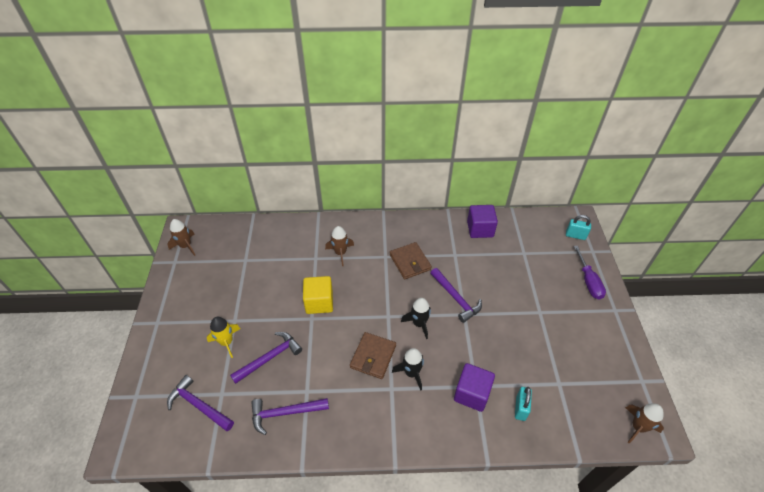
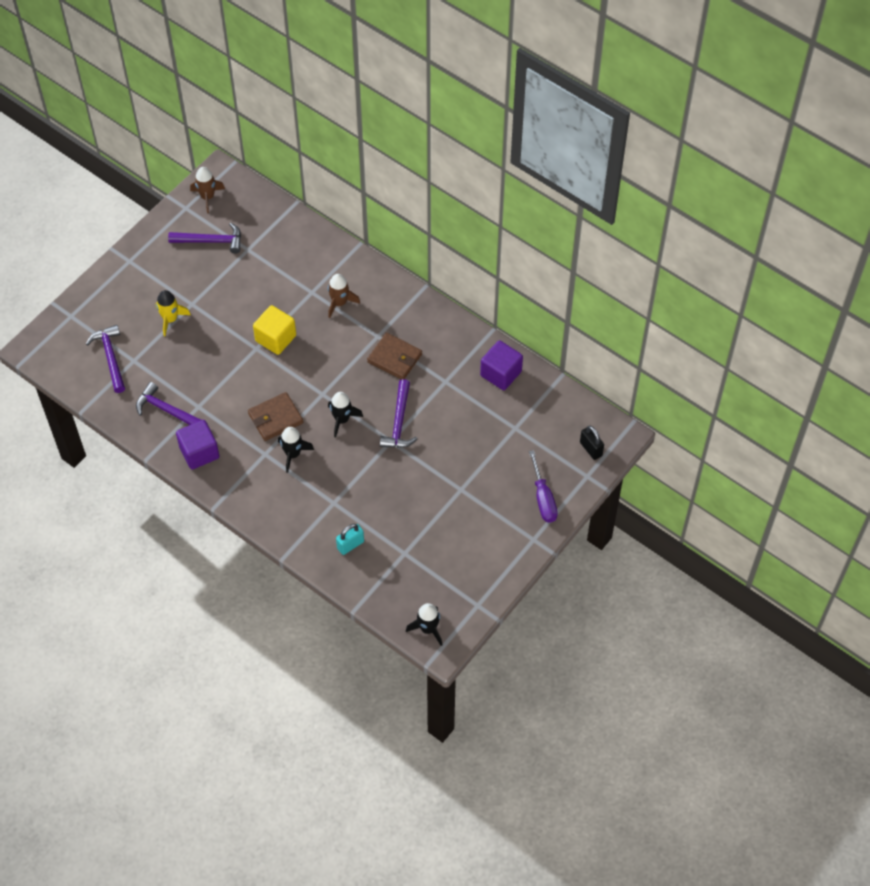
camera: 40 degrees right, 10 degrees up
purple hammer [230,332,302,384] -> purple hammer moved to [168,222,241,253]
brown wallet [390,242,432,279] -> brown wallet turned 75 degrees counterclockwise [367,332,422,379]
purple cube [454,363,495,412] -> purple cube moved to [176,420,220,470]
turquoise padlock [566,215,591,240] -> black padlock [580,426,604,460]
purple screwdriver [574,246,606,300] -> purple screwdriver turned 45 degrees counterclockwise [529,450,558,523]
brown rocket [625,404,664,443] -> black rocket [406,603,442,646]

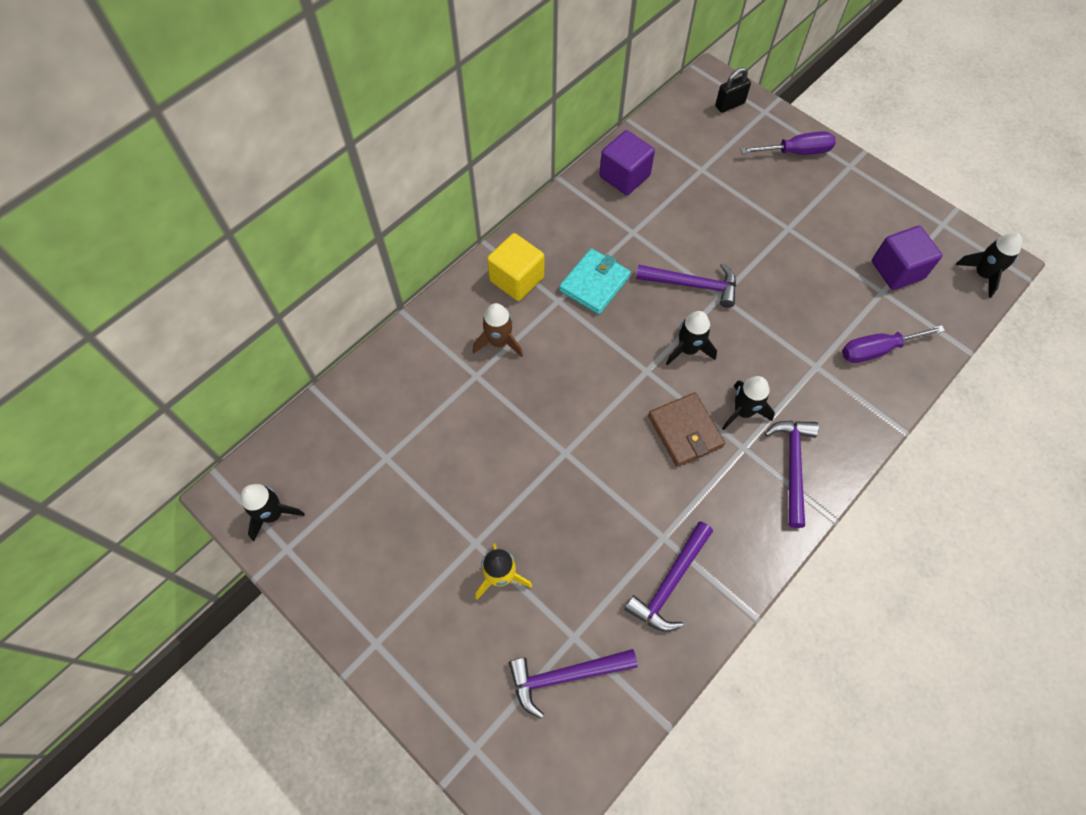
camera: 85 degrees left, 5 degrees up
purple hammer [168,222,241,253] -> purple hammer moved to [764,421,819,528]
purple cube [176,420,220,470] -> purple cube moved to [872,226,942,290]
brown rocket [190,167,225,213] -> black rocket [240,484,305,541]
yellow cube [253,305,296,355] -> yellow cube moved to [487,233,544,301]
turquoise padlock [336,524,364,555] -> purple screwdriver [842,325,945,363]
brown wallet [367,332,422,379] -> turquoise wallet [559,248,631,314]

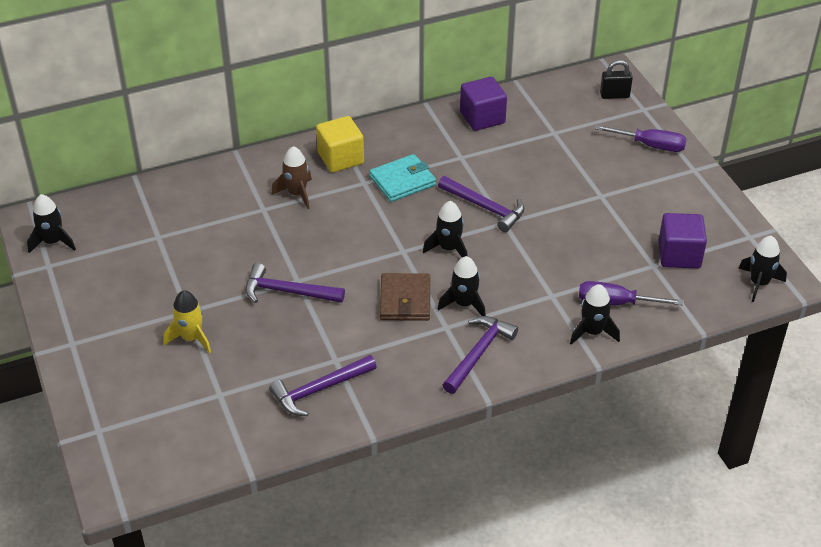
camera: 25 degrees right, 20 degrees down
purple hammer [509,649,638,718] -> purple hammer moved to [245,263,345,303]
none -> black rocket [570,284,620,345]

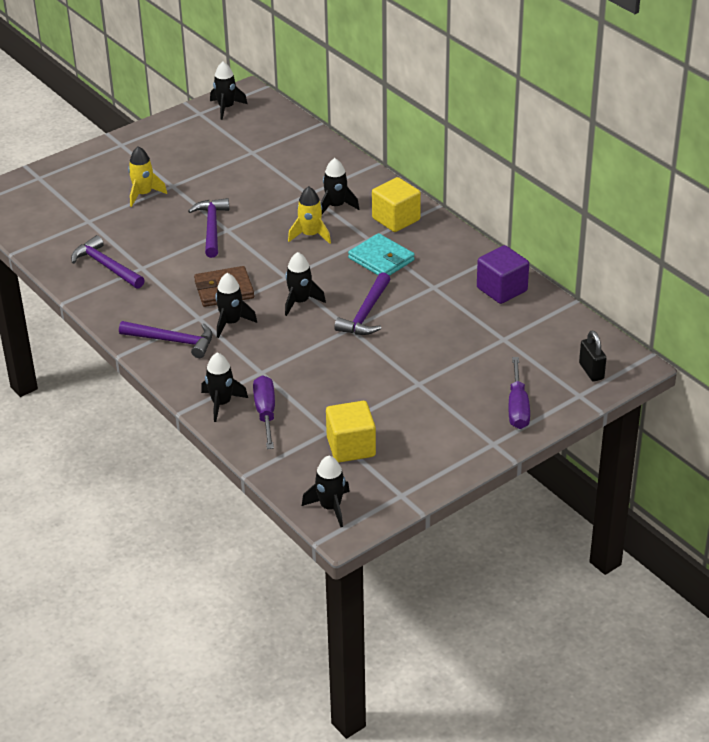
camera: 75 degrees right, 5 degrees down
brown rocket [271,146,312,209] -> black rocket [321,158,359,214]
purple cube [658,213,707,268] -> yellow cube [326,401,376,463]
none -> yellow rocket [288,186,331,244]

